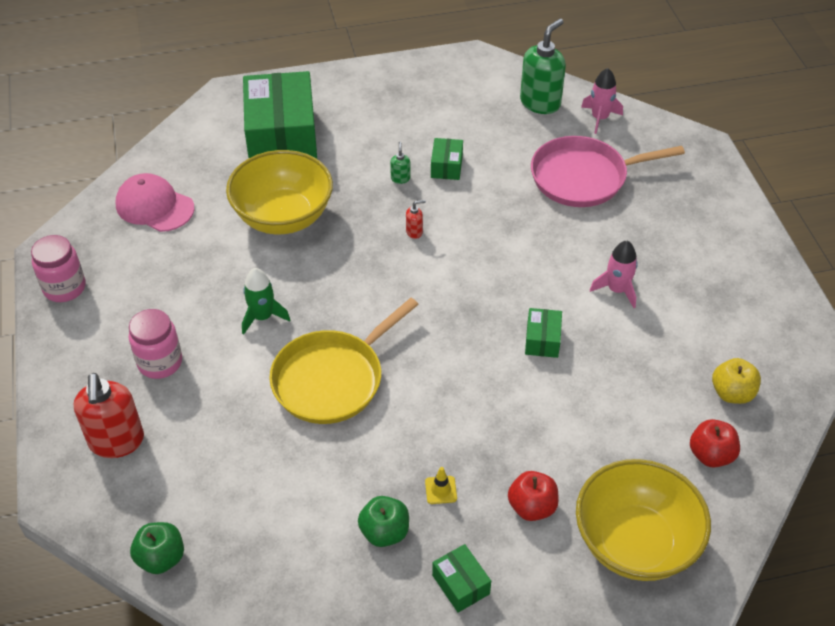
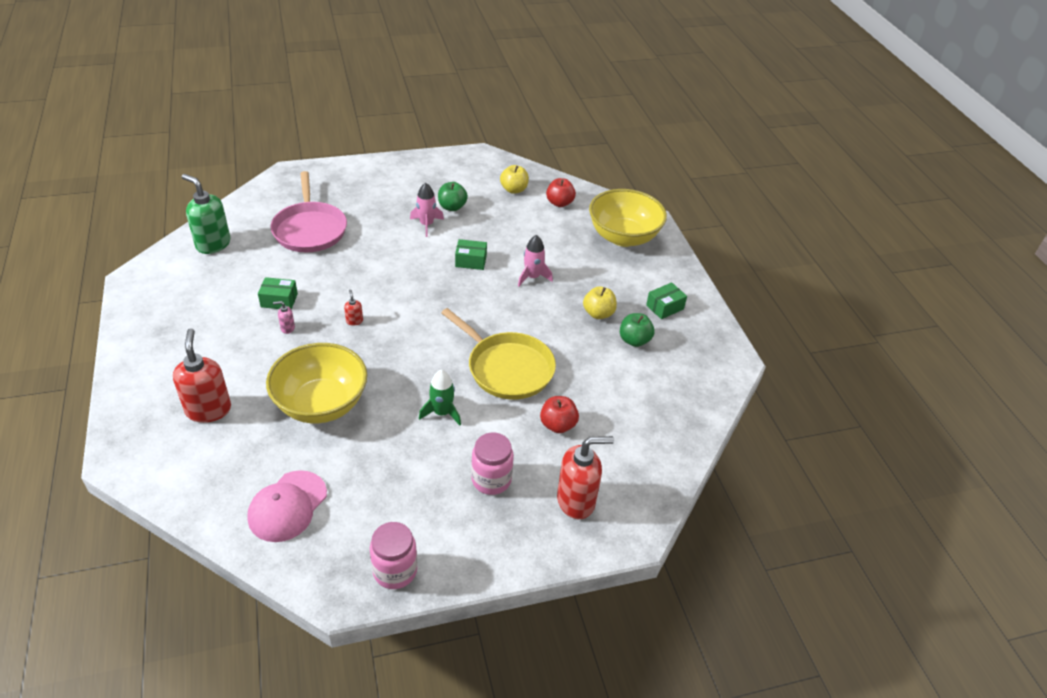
camera: 95 degrees left, 5 degrees down
green apple [130,522,184,574] -> green apple moved to [438,182,468,211]
green box [243,71,317,159] -> red soap dispenser [173,328,231,423]
green soap dispenser [390,142,410,184] -> pink soap dispenser [273,301,295,334]
yellow traffic cone [425,467,457,504] -> yellow apple [583,286,617,319]
red apple [508,471,559,521] -> red apple moved to [540,396,579,433]
pink rocket [581,68,623,134] -> pink rocket moved to [518,235,553,286]

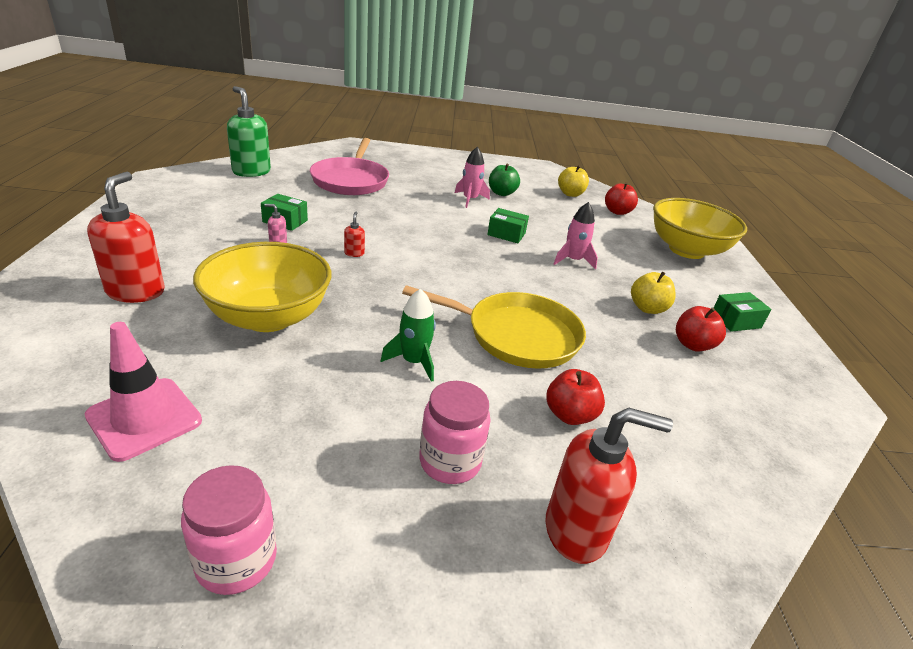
camera: 15 degrees right, 10 degrees down
pink cap [247,470,327,542] -> pink traffic cone [85,322,202,462]
yellow pan [441,308,556,400] -> yellow pan turned 45 degrees counterclockwise [402,285,586,369]
green apple [620,313,655,347] -> red apple [676,306,726,352]

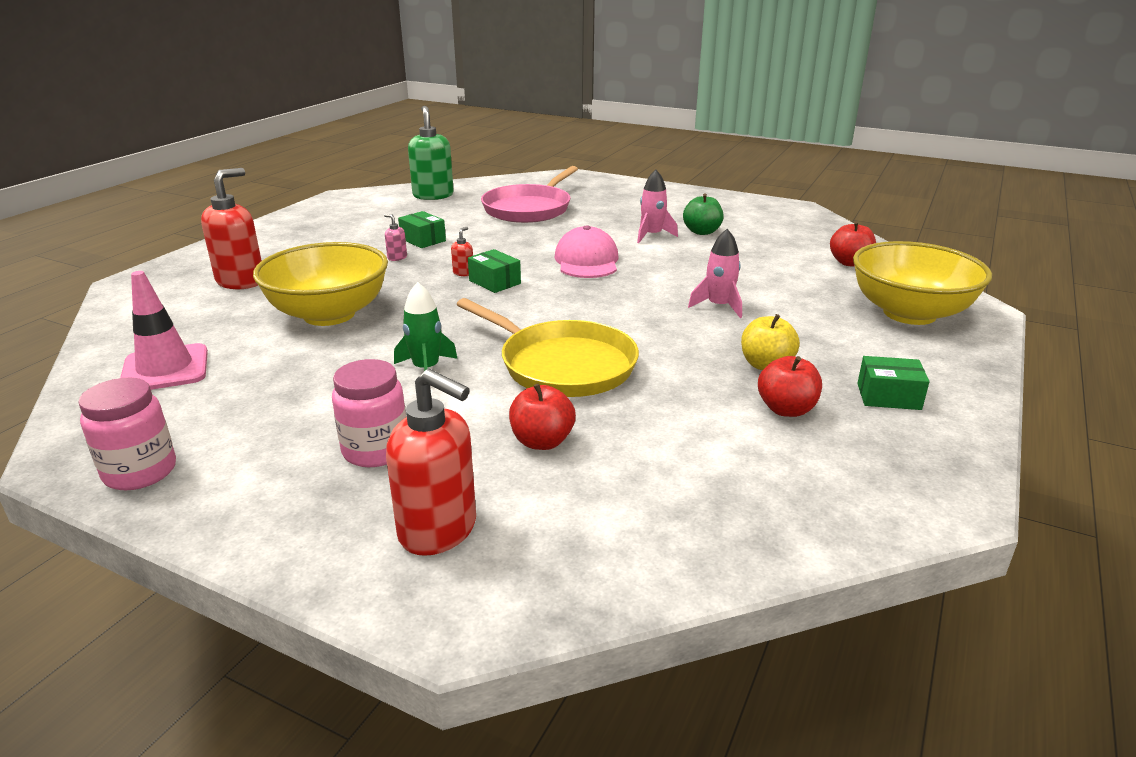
camera: 30 degrees right, 5 degrees down
green box [487,208,529,243] -> green box moved to [468,249,521,293]
yellow apple [558,165,589,197] -> none
none -> pink cap [554,225,619,278]

